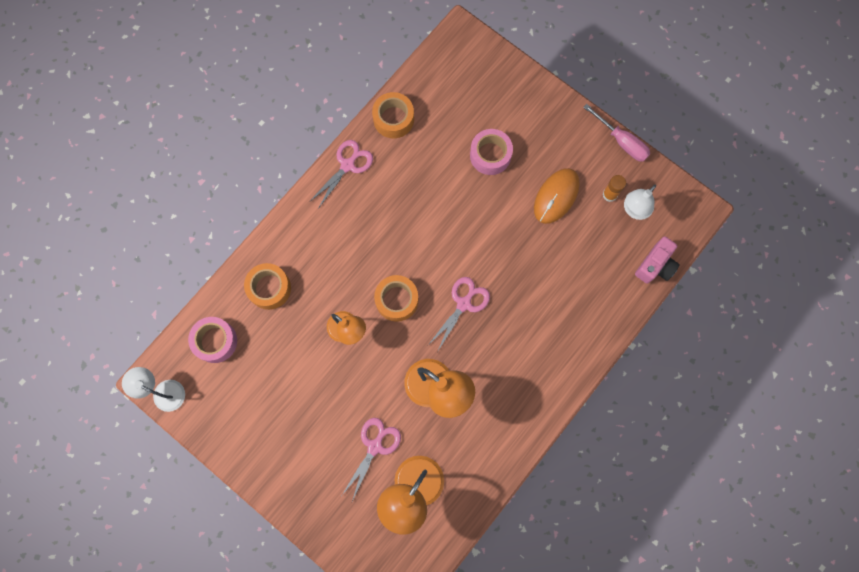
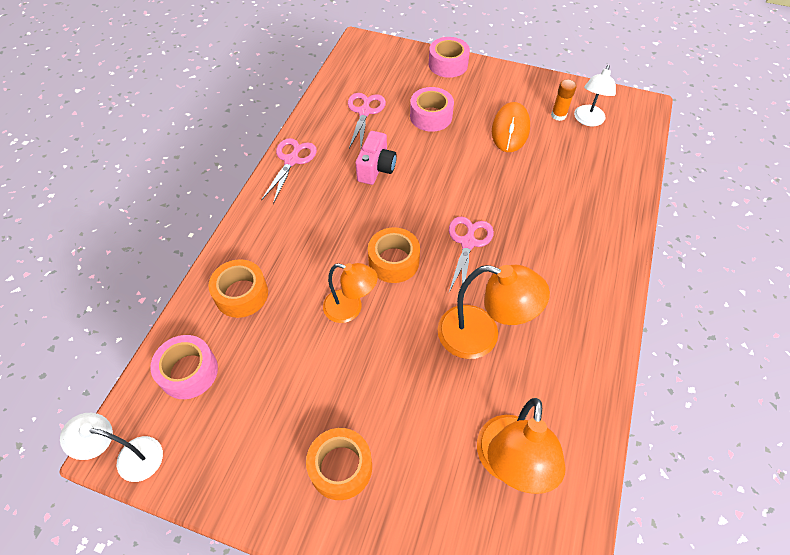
camera: 20 degrees left, 20 degrees down
pink scissors [342,418,401,501] -> pink scissors moved to [348,93,386,148]
orange tape [372,92,414,138] -> orange tape moved to [306,428,372,500]
pink screwdriver [583,104,650,162] -> none
pink camera [635,236,680,284] -> pink camera moved to [356,131,397,185]
none -> pink tape [429,37,470,78]

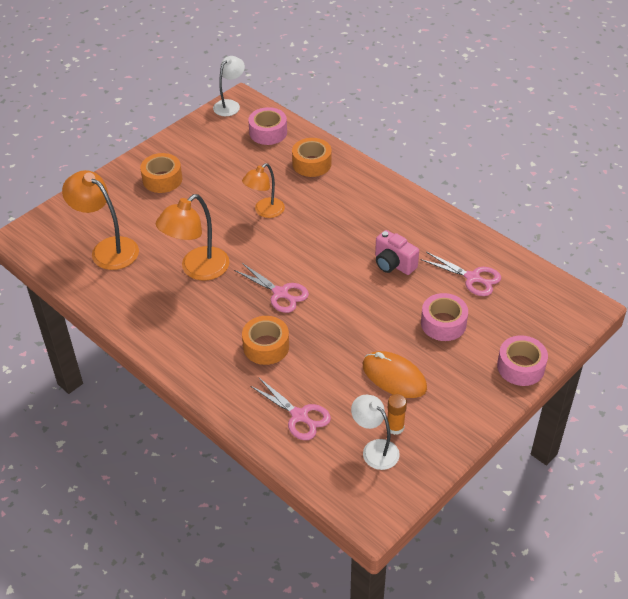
camera: 115 degrees right, 10 degrees down
pink scissors [261,138,317,204] -> pink scissors moved to [250,378,331,440]
orange tape [368,227,420,283] -> orange tape moved to [242,316,289,365]

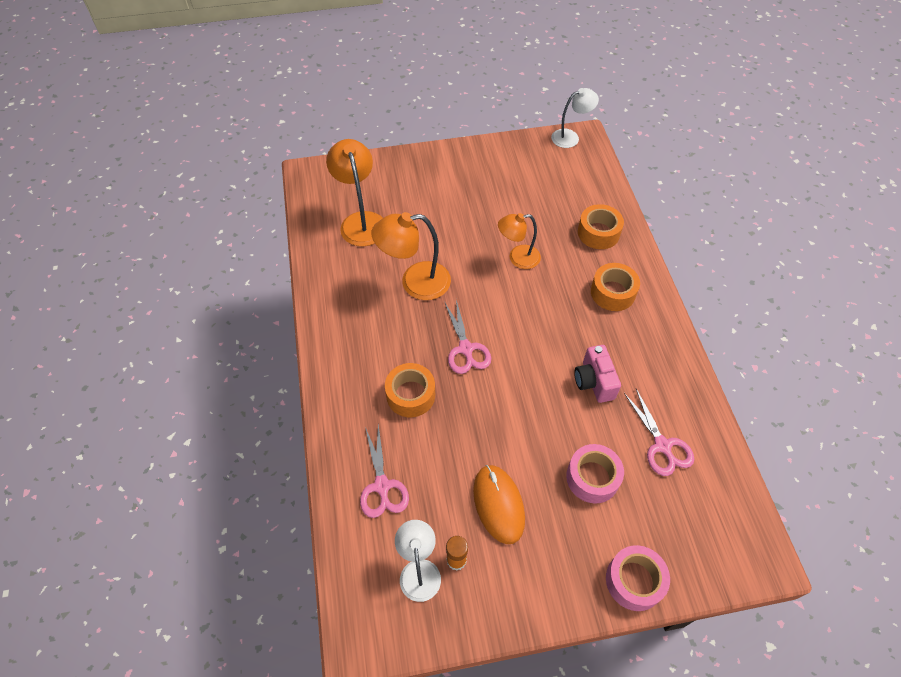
camera: 35 degrees right, 10 degrees up
orange tape [140,153,182,193] -> orange tape moved to [591,263,640,311]
pink tape [248,107,287,145] -> none

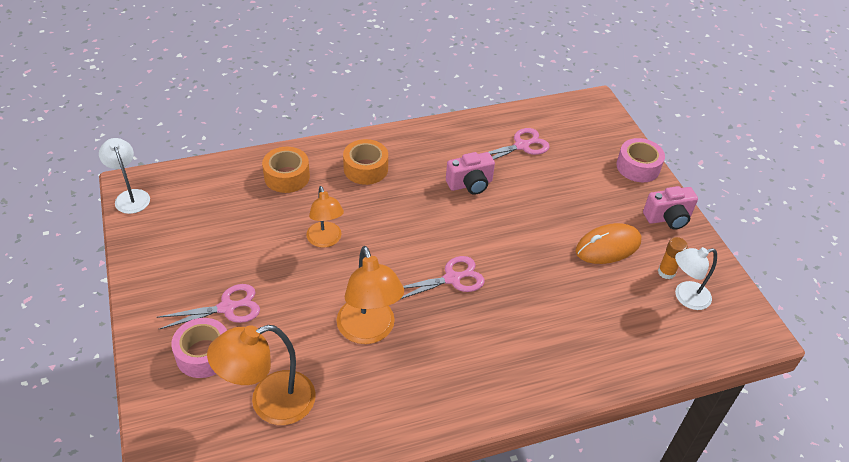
camera: 100 degrees left, 10 degrees down
pink scissors [360,424,409,518] -> pink scissors moved to [157,284,260,329]
orange tape [385,363,435,417] -> none
pink tape [566,444,624,504] -> pink tape moved to [171,318,227,378]
none -> pink camera [643,186,698,230]

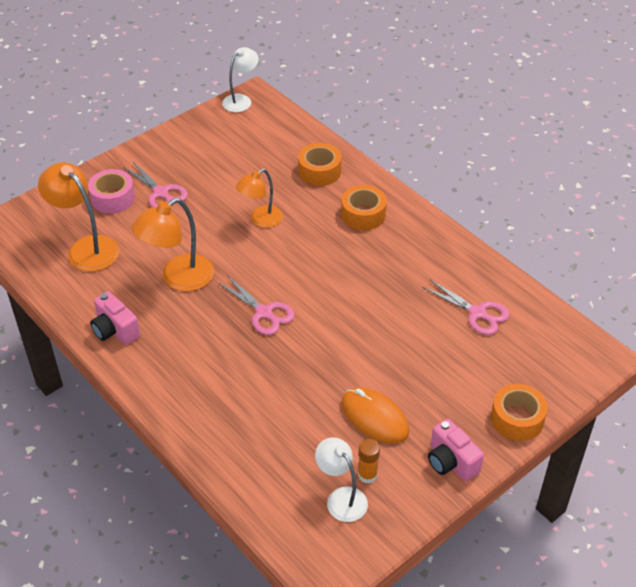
camera: 70 degrees right, 0 degrees up
pink camera [446,152,495,195] -> pink camera moved to [90,291,140,345]
pink tape [616,138,665,182] -> orange tape [491,384,548,441]

